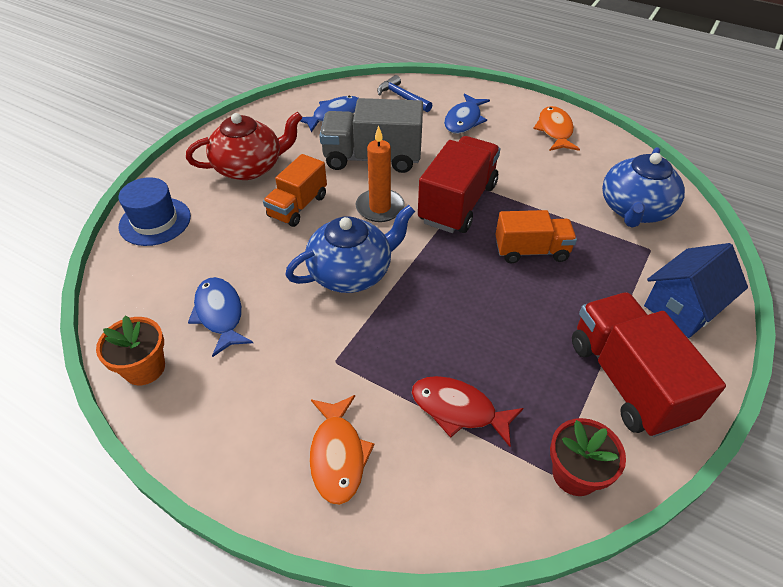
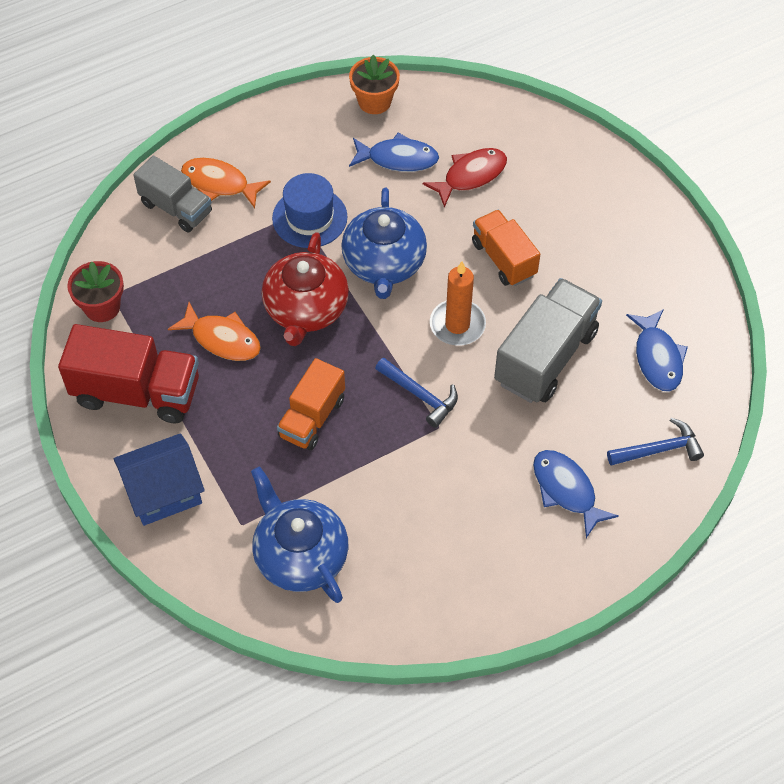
camera: 120 degrees right, 10 degrees up
blue hat [118,177,191,246] -> blue hat moved to [272,173,348,248]
red teapot [186,112,303,180] -> red teapot moved to [262,232,349,346]
red fish [412,376,524,447] -> red fish moved to [423,148,507,207]
red truck [418,136,500,233] -> blue hammer [375,358,458,428]
orange fish [533,106,580,151] -> orange fish moved to [168,302,261,361]
blue house [644,243,748,338] -> blue house turned 75 degrees clockwise [114,433,205,526]
none -> grey truck [133,156,212,232]

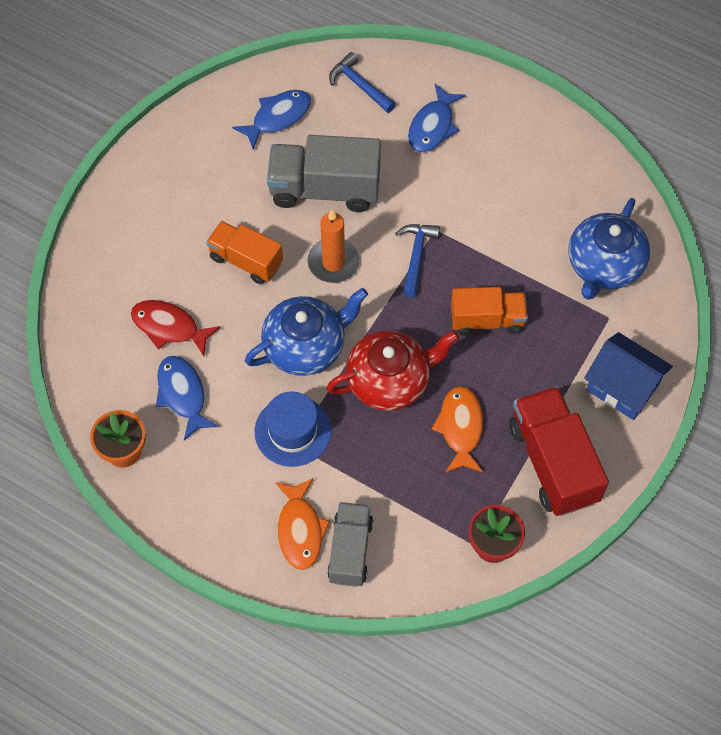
camera: 120 degrees left, 5 degrees up
orange truck [472,210,540,286] -> orange truck turned 90 degrees clockwise [206,221,283,284]

